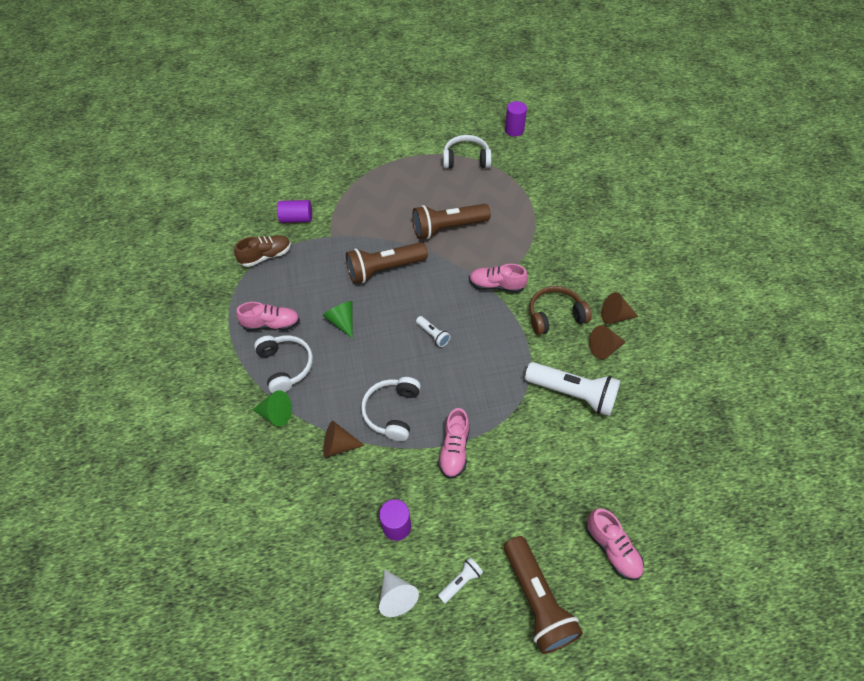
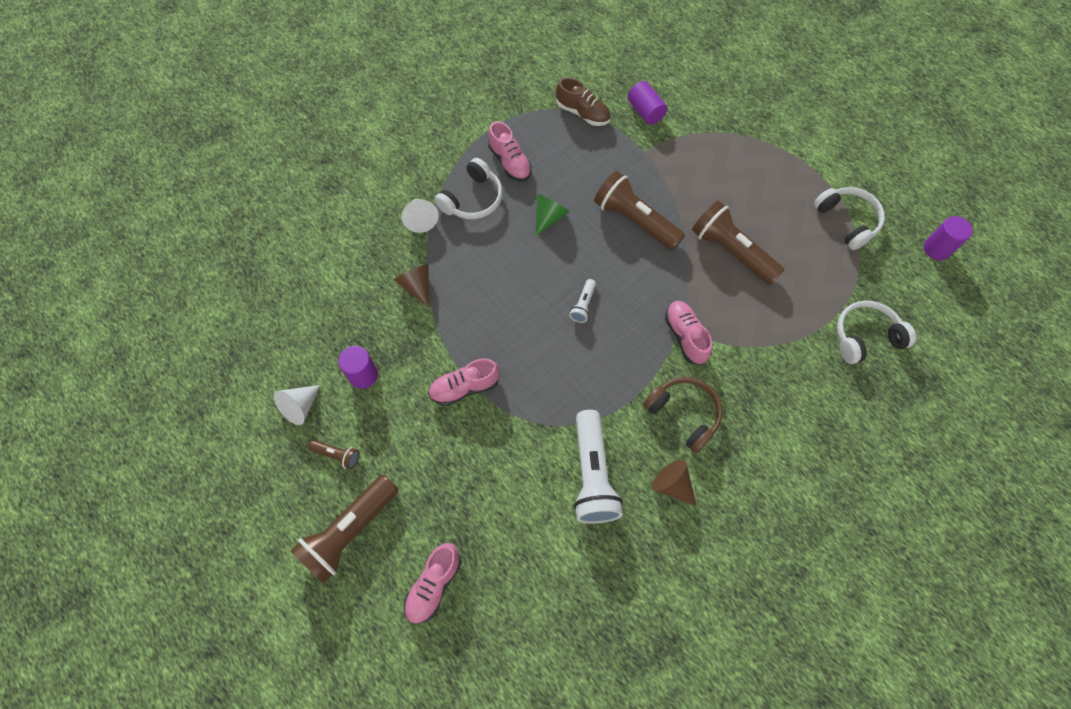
camera: 60 degrees right, 10 degrees up
green cone [253,390,292,427] -> white cone [402,199,439,233]
white headphones [361,377,421,441] -> white headphones moved to [837,300,916,364]
white flashlight [438,557,483,604] -> brown flashlight [308,440,359,469]
brown cone [601,292,639,324] -> none

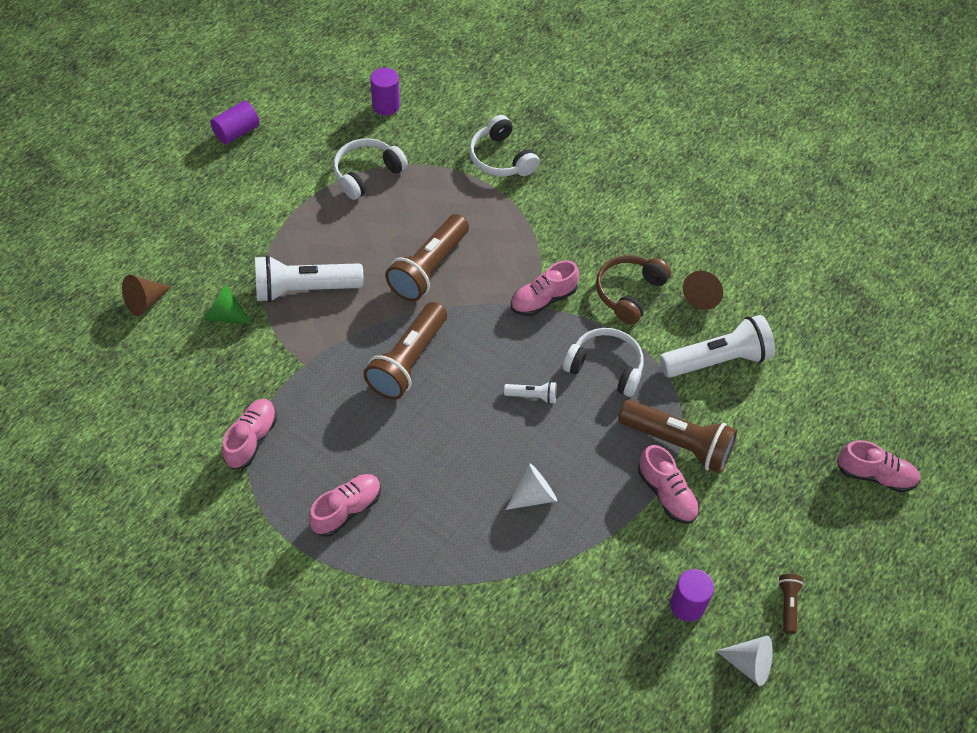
camera: 105 degrees left, 10 degrees down
brown flashlight [290,475,398,584] -> brown flashlight moved to [618,399,737,473]
brown cone [394,264,429,307] -> brown cone moved to [122,275,171,316]
white cone [402,199,439,233] -> white cone moved to [505,464,557,510]
white headphones [434,158,502,219] -> white headphones moved to [563,328,644,397]
green cone [536,194,569,236] -> green cone moved to [204,284,253,324]
brown shoe [556,77,611,126] -> pink shoe [222,399,277,469]
purple cylinder [627,81,668,125] -> purple cylinder moved to [210,101,260,144]
none -> white flashlight [255,255,364,302]

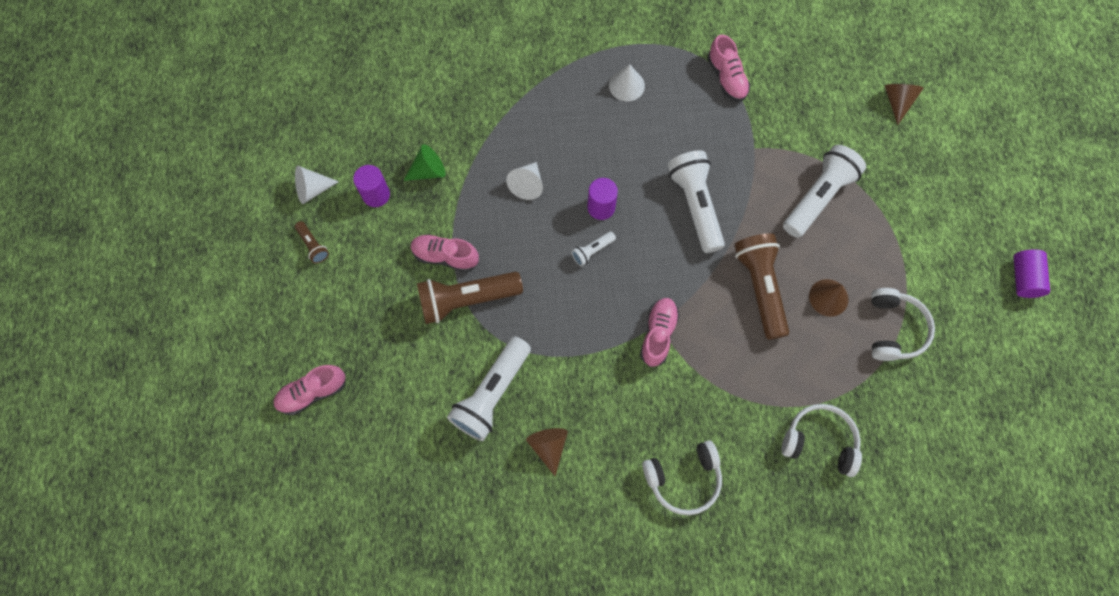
camera: 140 degrees right, 15 degrees up
green cone [204,284,253,324] -> green cone moved to [403,144,446,181]
pink shoe [309,474,381,537] -> white cone [609,64,645,101]
brown flashlight [363,302,447,400] -> white flashlight [668,150,725,253]
purple cylinder [370,68,400,116] -> purple cylinder moved to [587,178,618,220]
white headphones [563,328,644,397] -> white headphones moved to [642,440,722,515]
brown headphones [596,255,671,324] -> none
none -> brown cone [809,279,849,317]

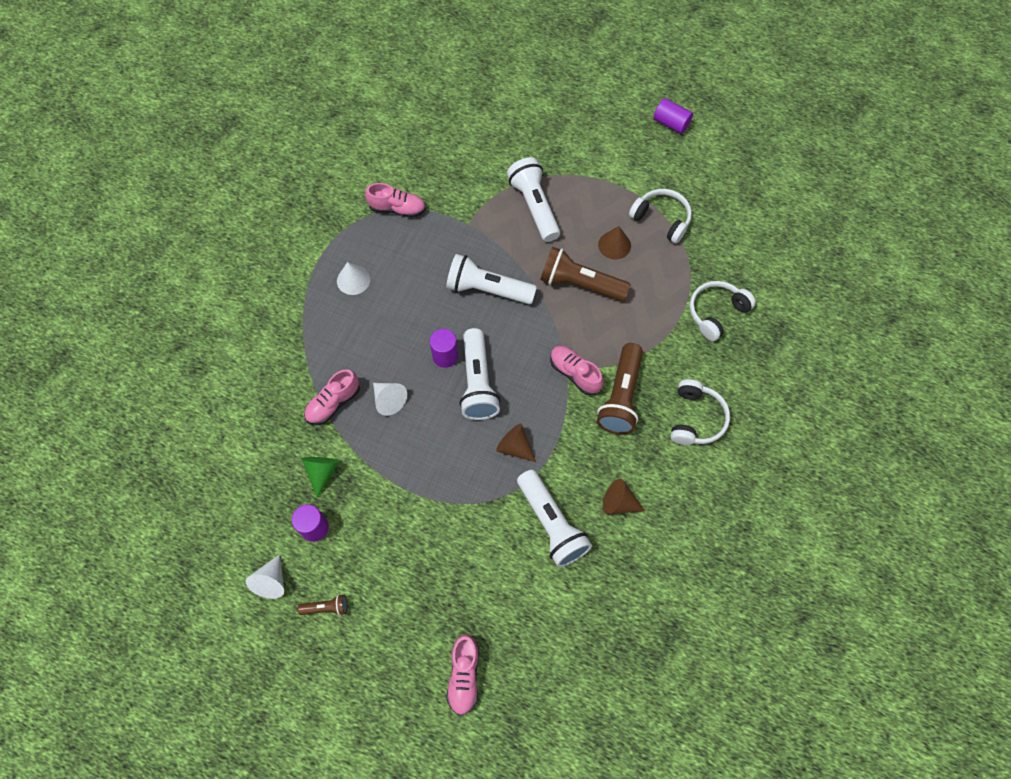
camera: 60 degrees left, 5 degrees down
pink shoe [411,234,479,272] -> pink shoe moved to [304,369,360,425]
brown flashlight [417,272,523,324] -> brown flashlight moved to [597,343,643,434]
white flashlight [571,231,616,266] -> white flashlight [459,328,500,420], size x2.16
brown cone [885,84,924,125] -> brown cone moved to [496,424,536,462]

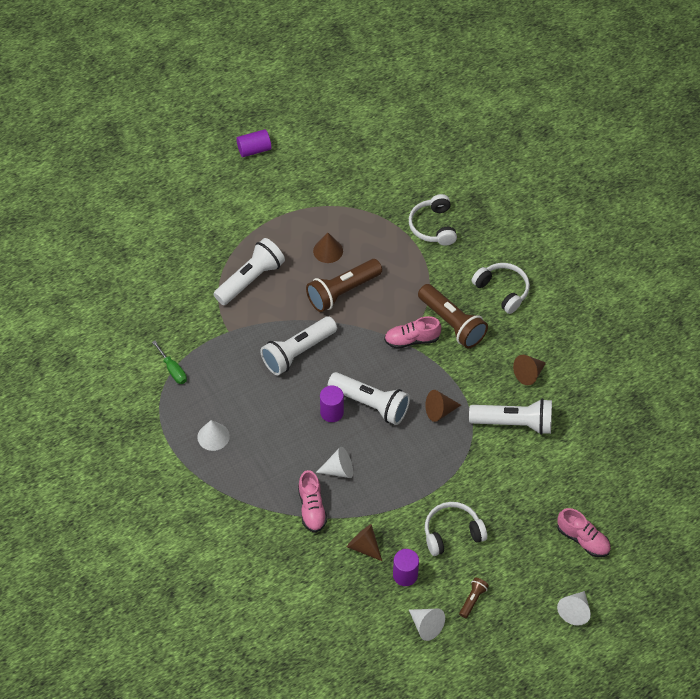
camera: 55 degrees left, 10 degrees down
green cone [302,457,340,498] -> brown cone [347,524,382,561]
pink shoe [365,183,426,218] -> green screwdriver [152,341,187,384]
white flashlight [507,157,560,242] -> white flashlight turned 120 degrees clockwise [213,238,285,305]
white headphones [629,189,692,244] -> white headphones moved to [425,502,487,556]
none -> white cone [557,591,591,625]

